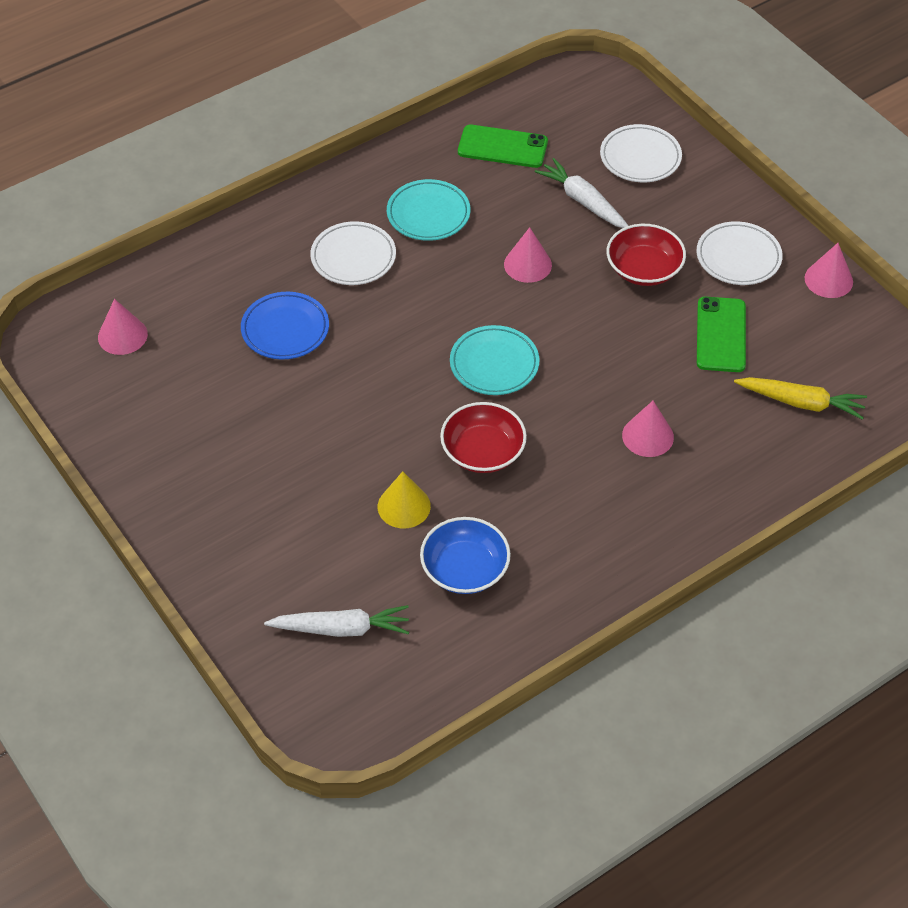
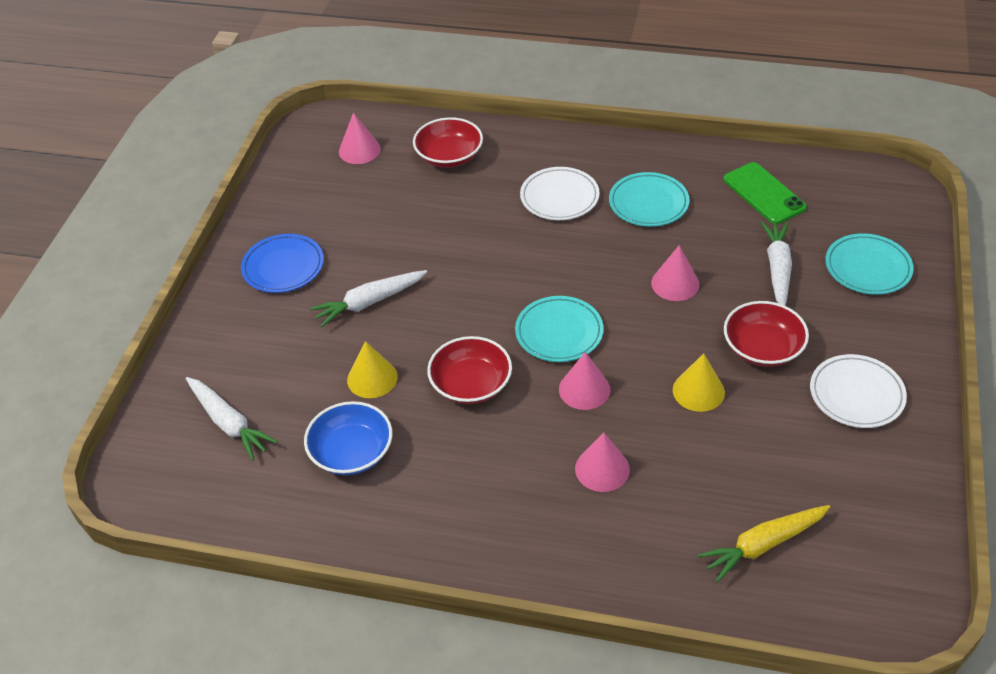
camera: 50 degrees right, 5 degrees down
blue plate [241,292,329,360] -> blue plate moved to [241,234,324,293]
white plate [600,124,682,182] -> turquoise plate [825,233,914,295]
green phone [697,296,746,372] -> none
yellow carrot [734,377,867,420] -> yellow carrot turned 90 degrees clockwise [697,505,830,583]
pink cone [804,243,853,298] -> pink cone moved to [559,352,610,410]
none -> white carrot [310,270,427,327]
none -> red bowl [413,117,483,168]
none -> yellow cone [673,353,725,412]

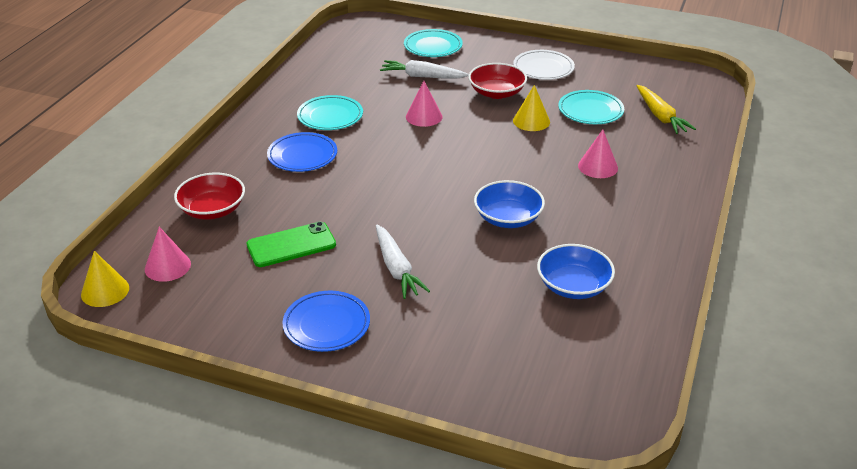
camera: 85 degrees left, 10 degrees down
white carrot [186,377,278,461] -> none
yellow cone [347,341,398,398] -> yellow cone moved to [81,251,129,307]
red bowl [427,336,512,404] -> blue bowl [474,180,545,228]
turquoise plate [515,296,604,362] -> turquoise plate moved to [558,90,624,124]
white plate [520,167,600,220] -> blue plate [267,132,337,172]
pink cone [559,352,610,410] -> none
green phone [723,162,807,224] -> green phone moved to [247,222,336,267]

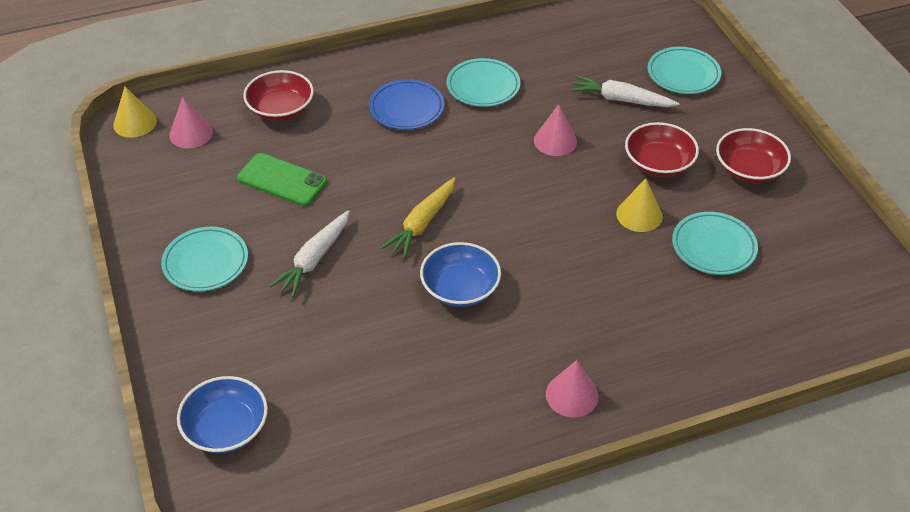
camera: 50 degrees right, 10 degrees up
blue plate [283,291,370,352] -> turquoise plate [161,227,248,292]
white carrot [380,60,469,78] -> white carrot turned 45 degrees counterclockwise [570,75,680,107]
white plate [513,50,575,80] -> red bowl [716,128,791,183]
blue bowl [537,244,615,299] -> blue bowl moved to [177,376,268,453]
pink cone [578,130,618,178] -> pink cone moved to [546,360,598,418]
yellow carrot [636,85,696,134] -> yellow carrot moved to [381,178,456,259]

